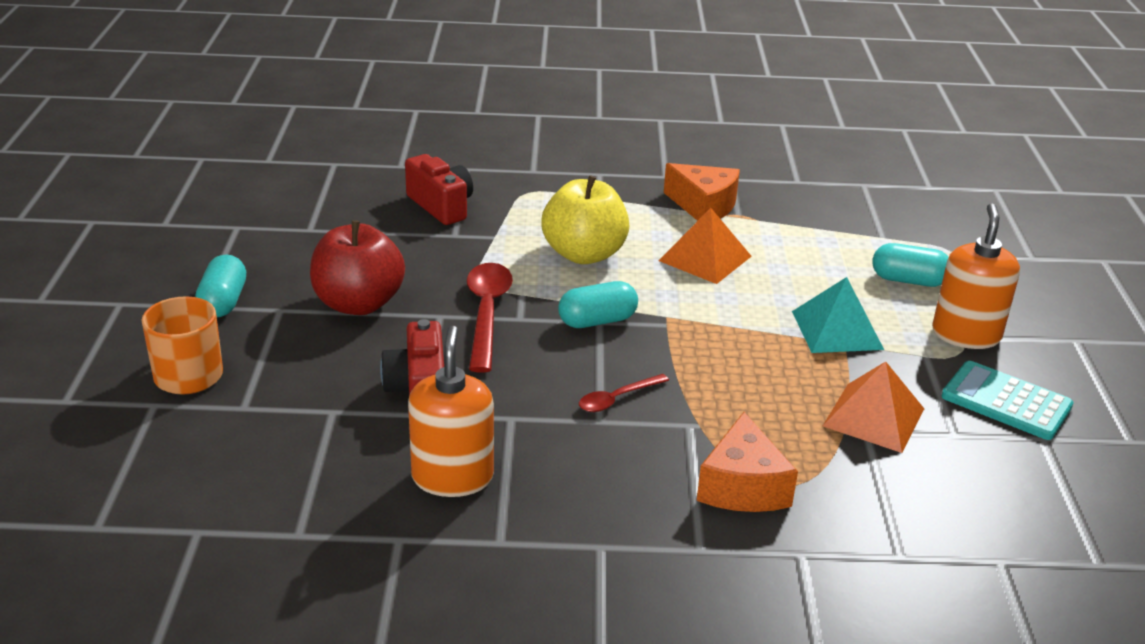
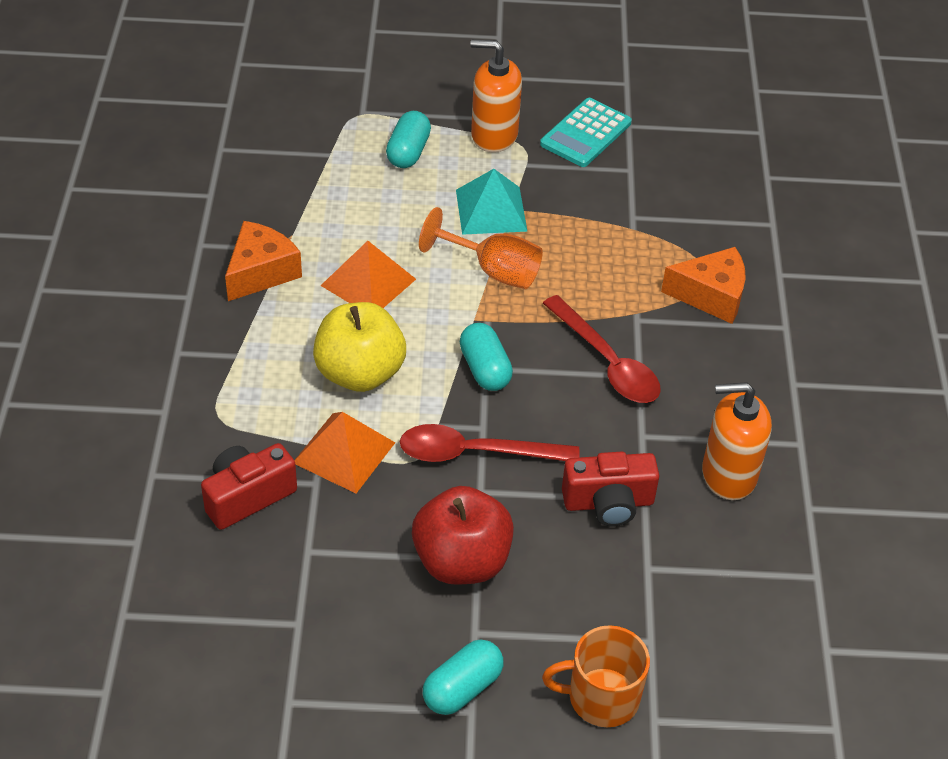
camera: 90 degrees left, 15 degrees up
turquoise capsule [195,255,246,317] -> turquoise capsule turned 45 degrees counterclockwise [423,639,503,715]
red spoon [579,374,669,412] -> red spoon [543,295,661,403], size x1.81
orange pyramid [823,361,924,453] -> orange pyramid moved to [294,412,395,493]
none -> orange goblet [419,207,543,289]

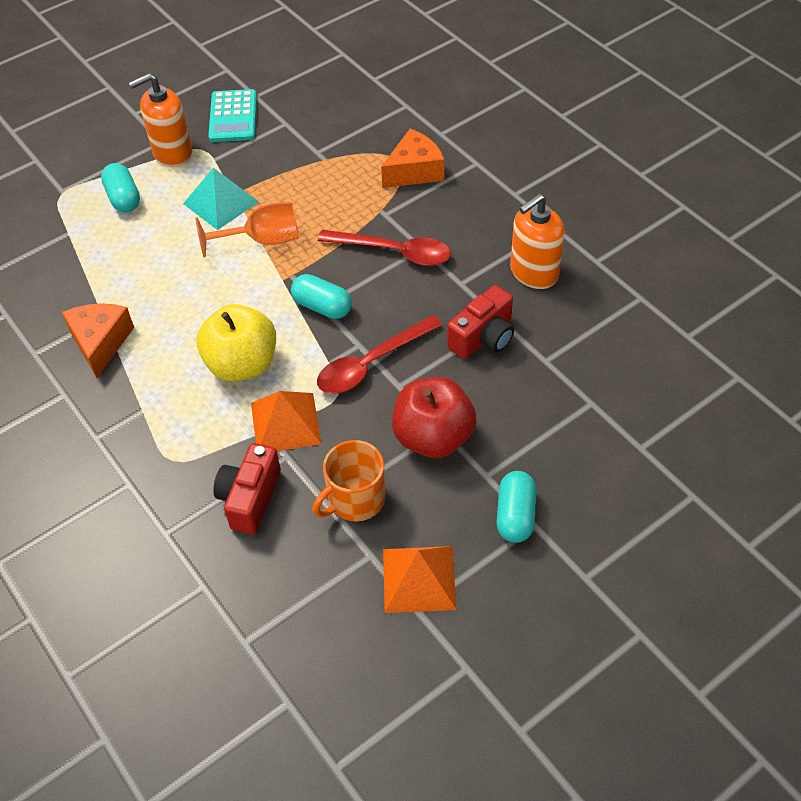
camera: 35 degrees left, 5 degrees up
orange pyramid [320,241,416,308] -> orange pyramid moved to [383,546,457,613]
orange mug [542,625,650,727] -> orange mug moved to [312,440,386,521]

